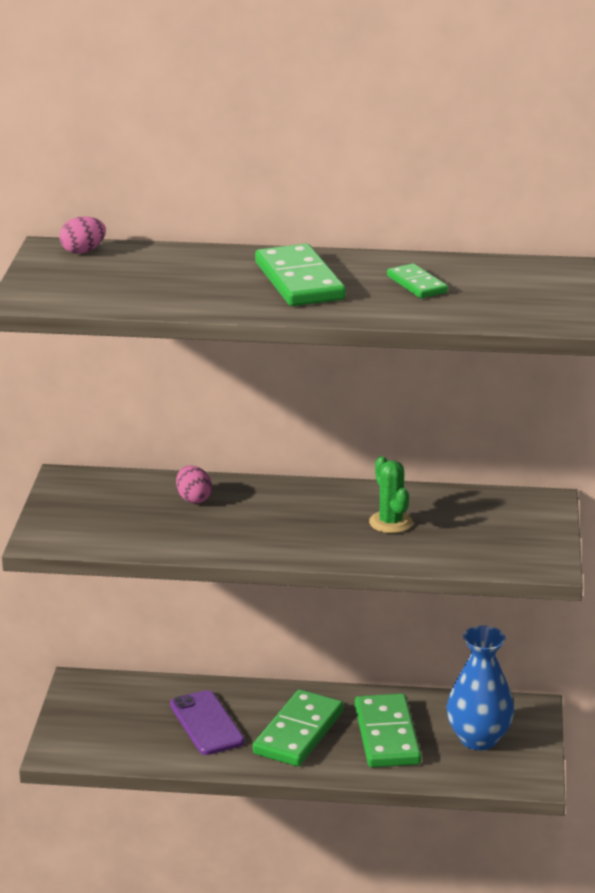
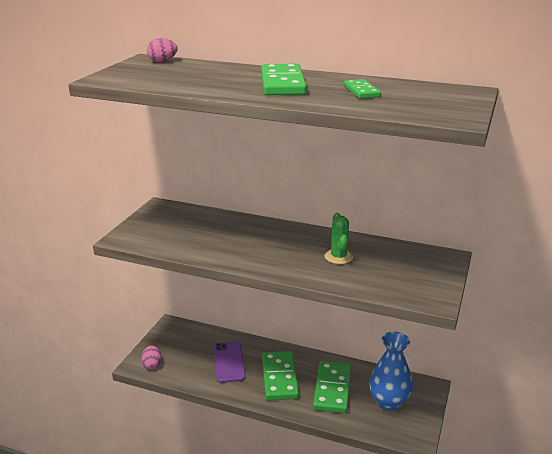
camera: 15 degrees right, 0 degrees up
pink egg [176,466,212,504] -> pink egg moved to [141,345,162,369]
green domino [253,690,344,766] -> green domino turned 45 degrees counterclockwise [262,351,299,400]

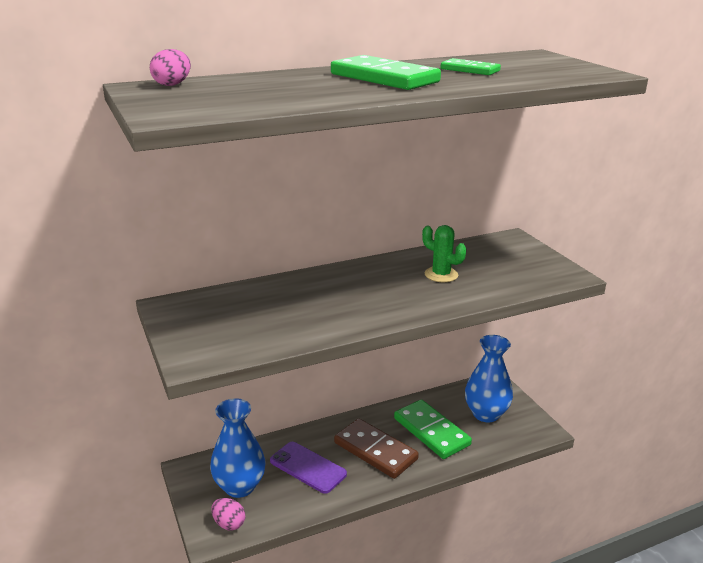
camera: 45 degrees left, 0 degrees up
green domino [262,351,299,400] -> brown domino [334,418,419,479]
none -> blue vase [210,398,266,498]

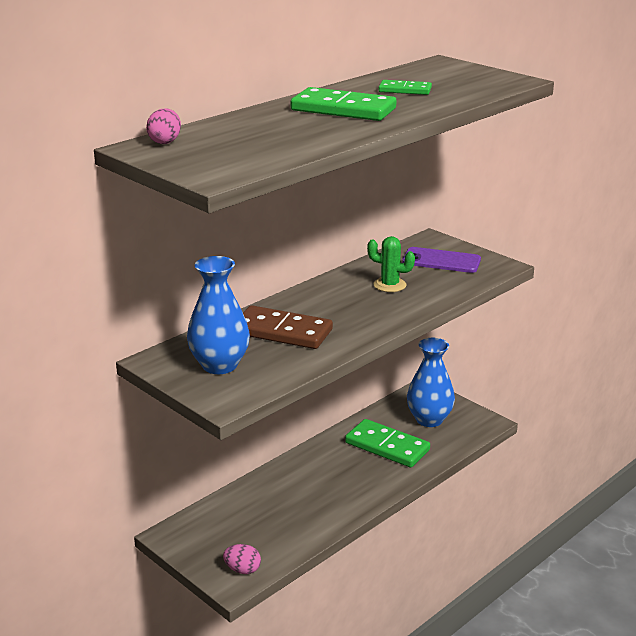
camera: 20 degrees left, 0 degrees up
blue vase [210,398,266,498] -> blue vase moved to [187,256,250,374]
purple phone [270,442,347,494] -> purple phone moved to [402,247,481,273]
brown domino [334,418,419,479] -> brown domino moved to [243,305,333,349]

